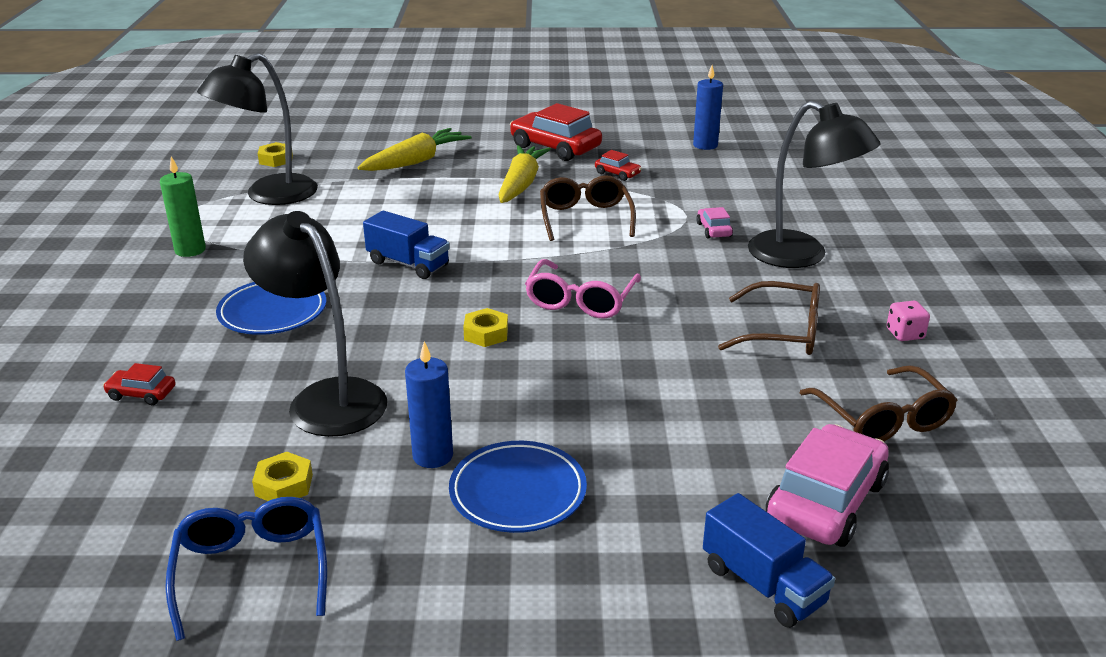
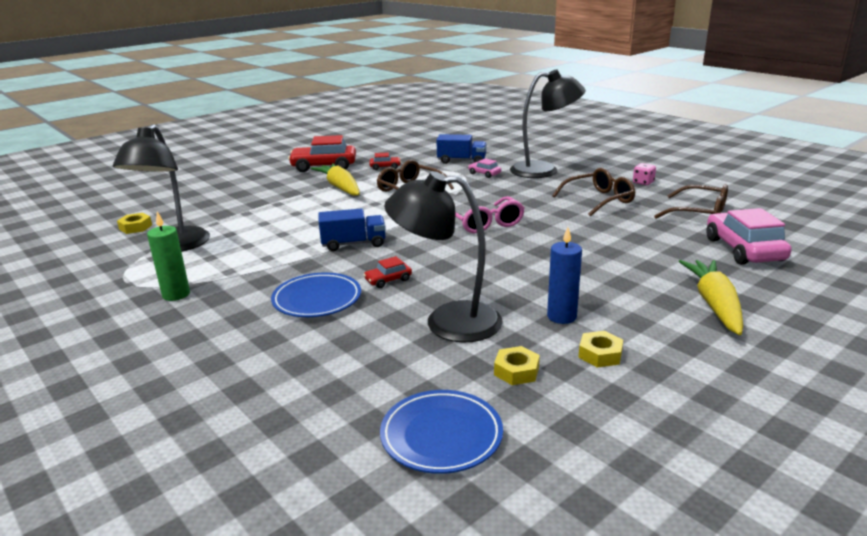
camera: 40 degrees left, 5 degrees down
red car [103,363,176,405] -> red car moved to [363,256,412,288]
blue glasses [165,497,327,641] -> none
yellow carrot [358,128,472,171] -> yellow carrot moved to [679,260,743,335]
blue plate [449,441,587,533] -> blue plate moved to [380,390,503,474]
yellow nut [463,308,508,347] -> yellow nut moved to [578,331,623,368]
blue candle [693,65,723,150] -> none
blue truck [703,493,835,628] -> blue truck moved to [436,134,487,164]

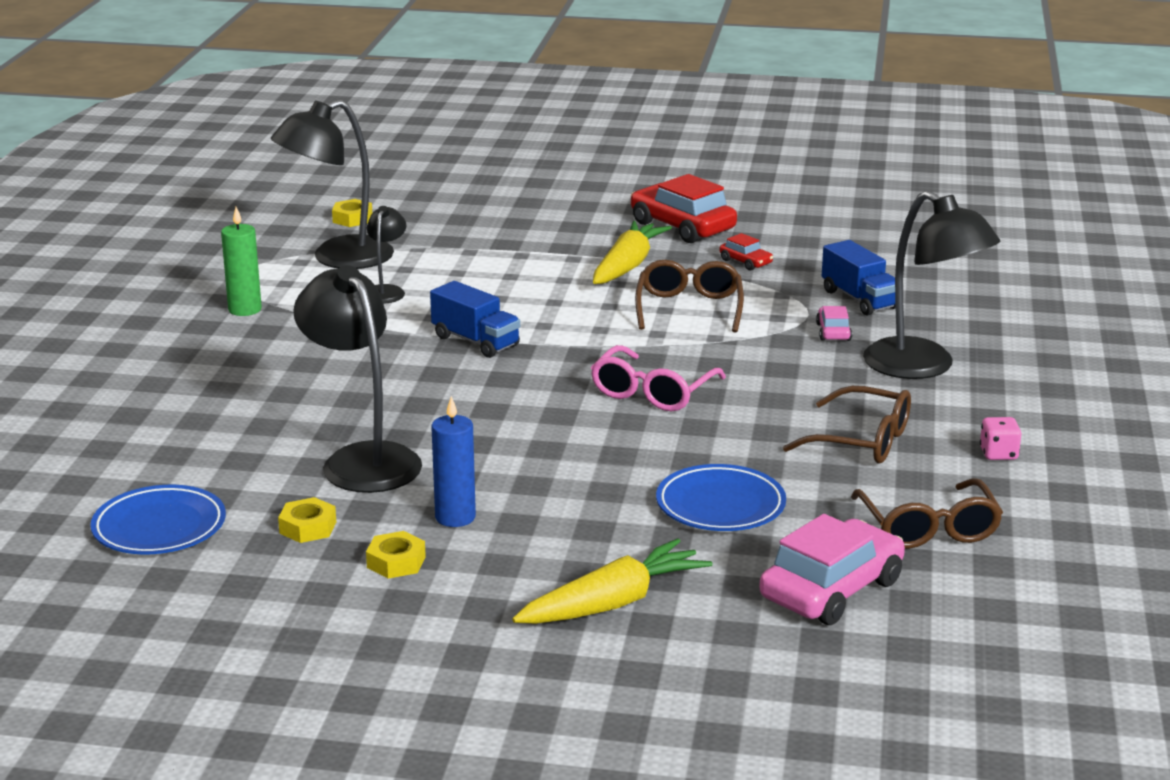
camera: 50 degrees right, 0 degrees up
blue plate [271,272,361,317] -> blue plate moved to [656,464,786,531]
red car [363,256,412,288] -> none
none -> black lamp [367,206,406,304]

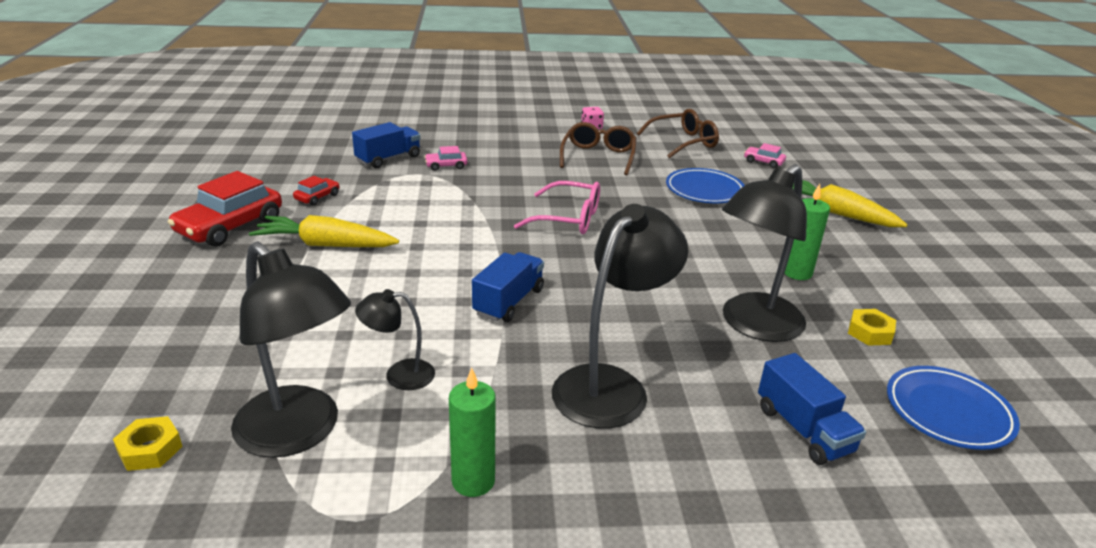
camera: 105 degrees left, 5 degrees up
yellow nut [366,531,426,579] -> none
blue candle [431,396,476,527] -> green candle [784,184,830,280]
brown glasses [635,260,744,333] -> none
pink car [759,514,905,625] -> pink car [744,143,786,168], size x0.48
black lamp [863,191,1001,379] -> black lamp moved to [552,204,688,429]
none -> blue truck [758,353,866,465]

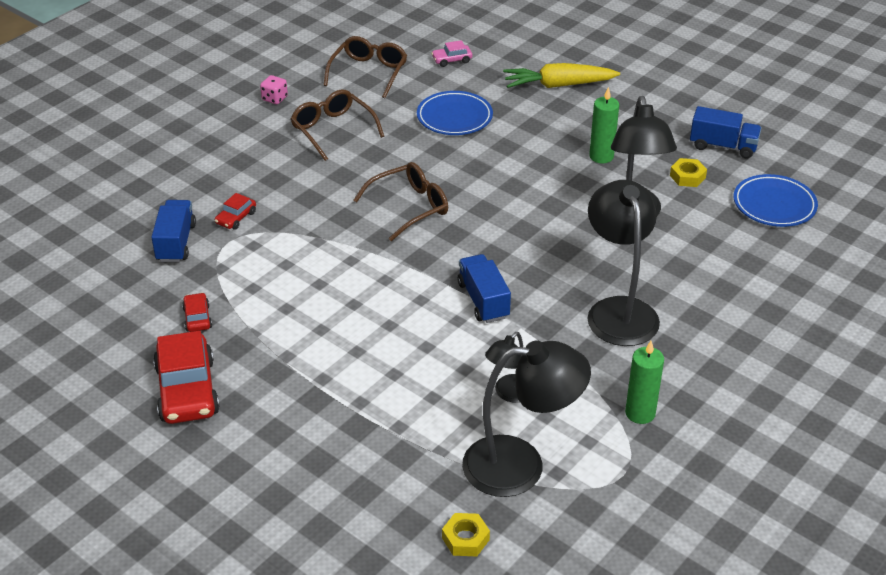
camera: 45 degrees left, 10 degrees up
yellow carrot [249,215,399,247] -> none
pink car [424,146,468,171] -> red car [215,193,256,230]
pink glasses [514,181,600,234] -> brown glasses [353,162,448,241]
blue truck [758,353,866,465] -> blue truck moved to [690,106,762,158]

